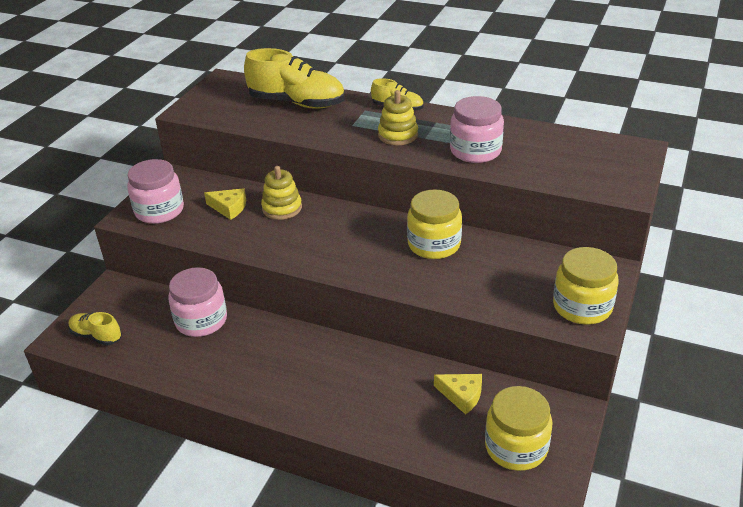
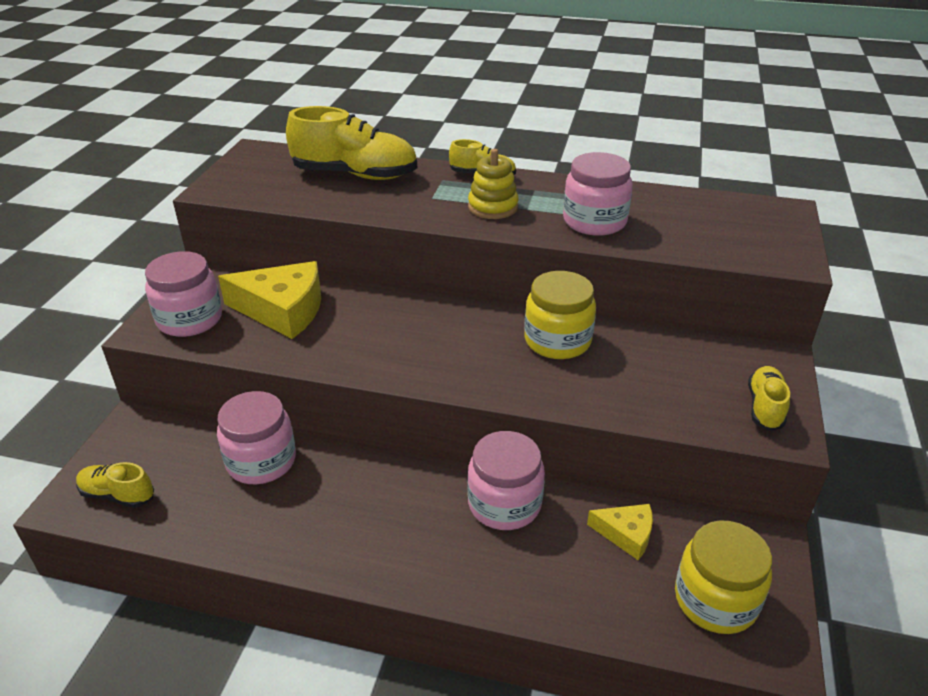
camera: 10 degrees left, 0 degrees up
yellow cheese [204,188,246,220] -> yellow cheese [218,261,321,339], size x1.86
yellow stacking toy [261,166,302,220] -> none
yellow jar [553,247,619,325] -> yellow shoe [748,366,790,431]
none -> pink jar [468,431,545,530]

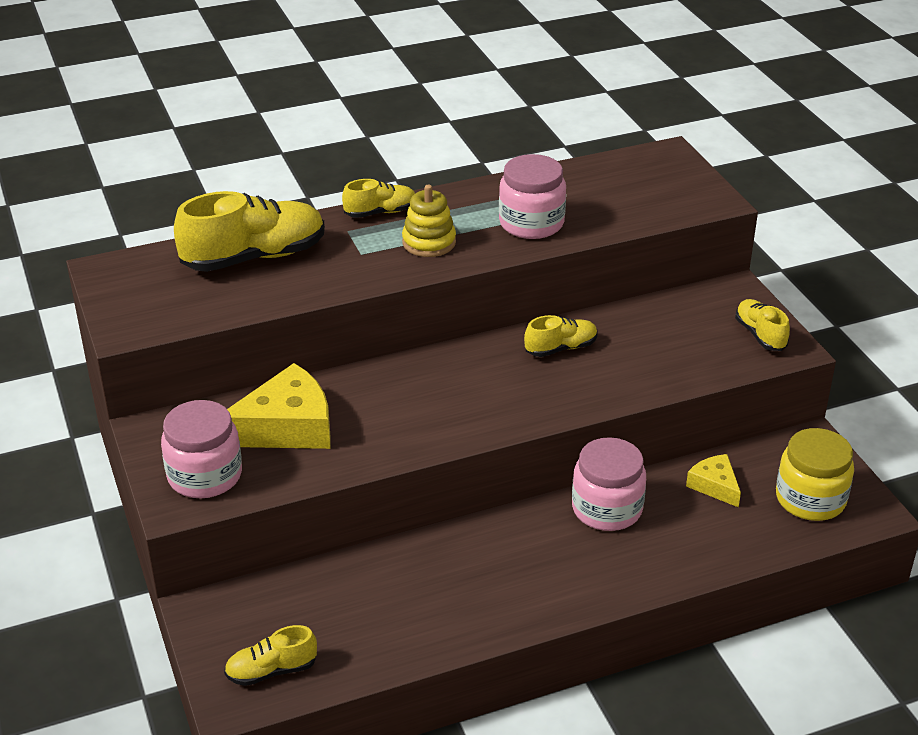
camera: 35 degrees left, 0 degrees up
pink jar [217,391,296,484] -> none
yellow jar [524,271,596,359] -> yellow shoe [524,315,598,357]
yellow cheese [587,504,653,560] -> yellow cheese turned 105 degrees counterclockwise [686,454,741,507]

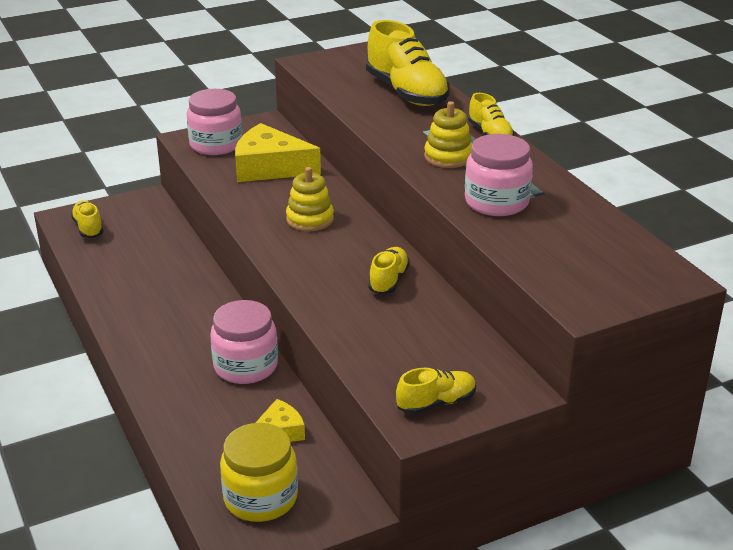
camera: 85 degrees right, 5 degrees down
yellow cheese [227,363,330,449] -> yellow cheese turned 135 degrees clockwise [235,123,321,182]
yellow shoe [524,315,598,357] -> yellow shoe turned 135 degrees counterclockwise [368,247,410,295]
none -> yellow stacking toy [286,167,334,231]

